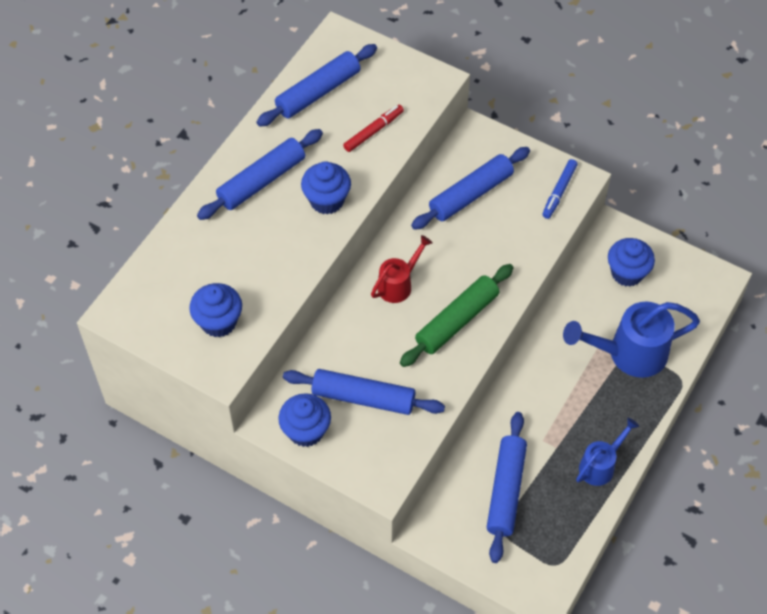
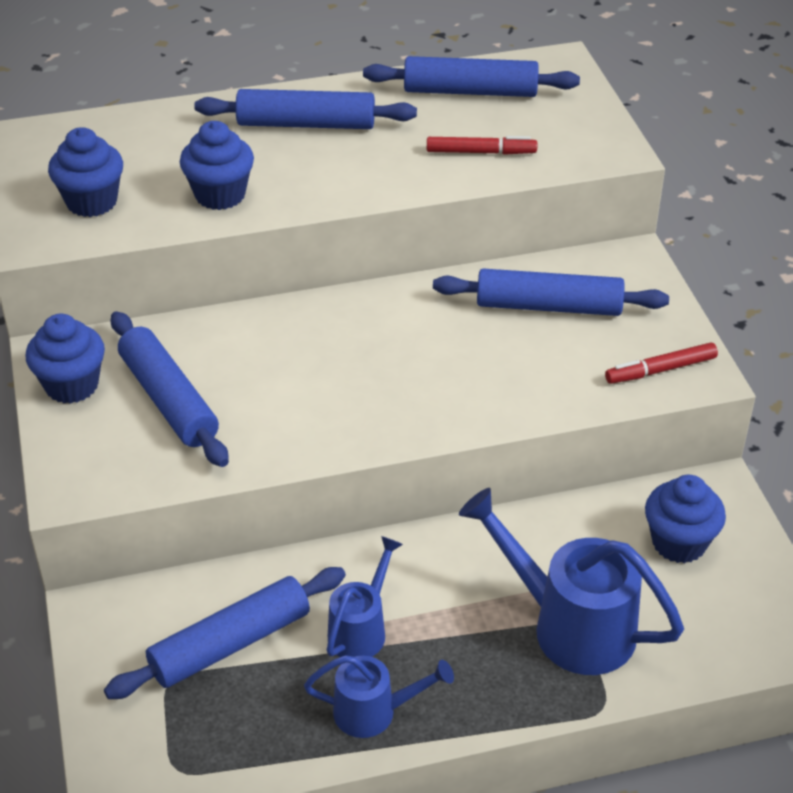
camera: 45 degrees right, 15 degrees down
blue cupcake [301,161,351,215] -> blue cupcake moved to [180,121,254,210]
red watering can [371,235,433,303] -> none
green rolling pin [400,264,514,367] -> none
blue marker [542,159,577,219] -> red marker [605,342,718,384]
none -> blue watering can [327,536,403,657]

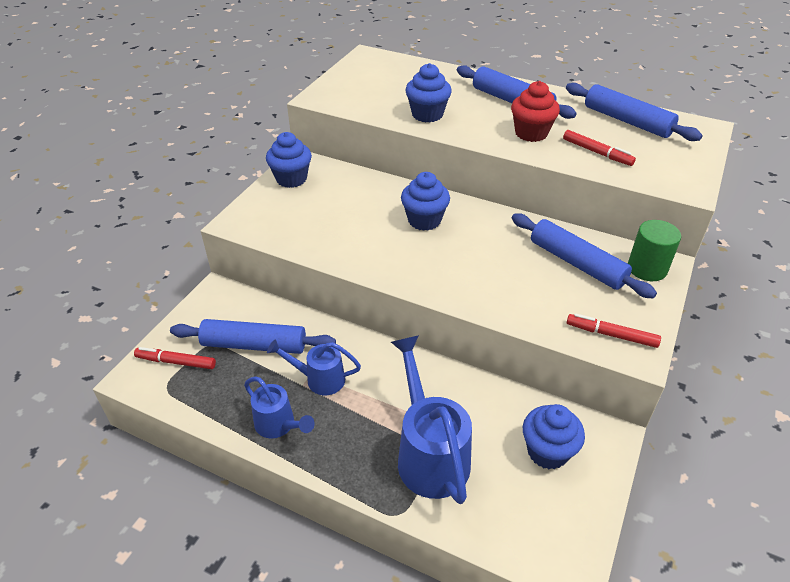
camera: 40 degrees right, 0 degrees up
blue cupcake [48,127,123,217] -> blue cupcake moved to [401,172,450,231]
blue rolling pin [111,311,229,467] -> none
blue watering can [327,536,403,657] -> blue watering can turned 150 degrees counterclockwise [267,339,361,395]
none -> red marker [134,347,216,369]
none -> red cupcake [511,81,560,142]
none -> green cylinder [628,220,681,281]

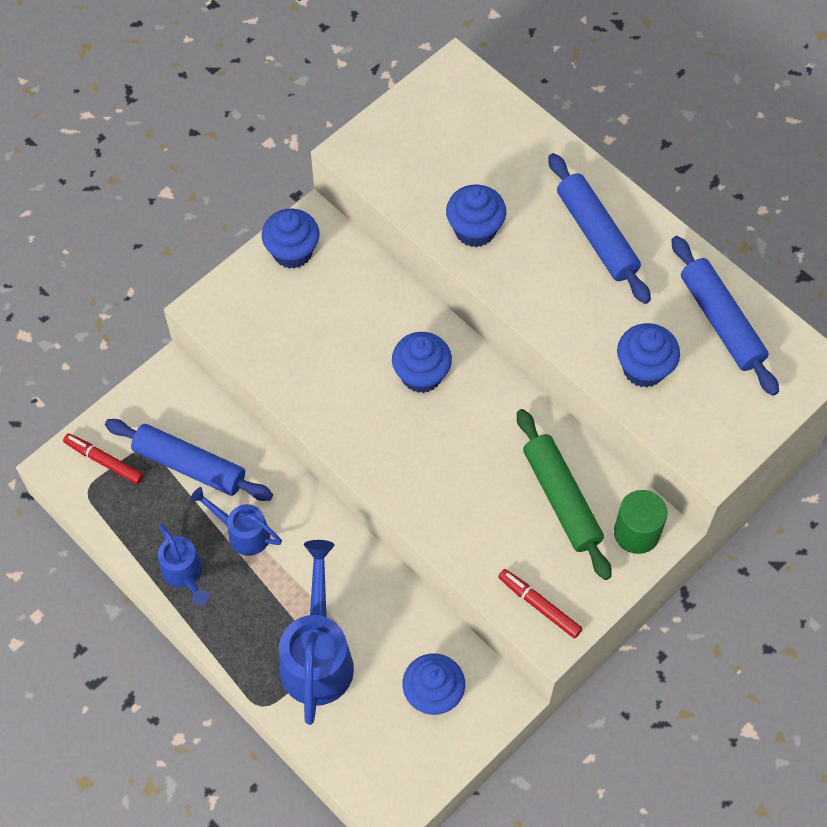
camera: 20 degrees right, 20 degrees up
red cupcake [511,81,560,142] -> none
blue rolling pin [512,214,657,298] -> green rolling pin [517,409,612,580]
red marker [563,130,636,166] -> blue cupcake [617,323,680,388]

